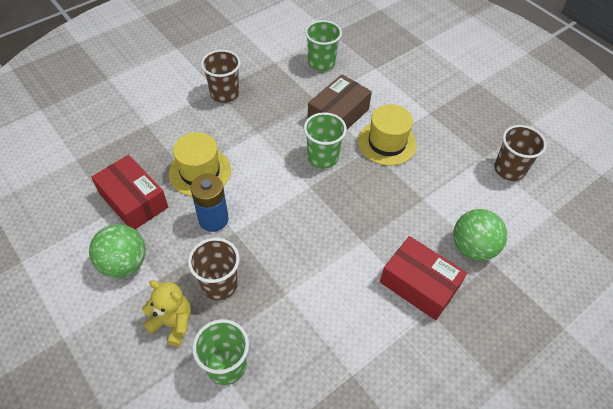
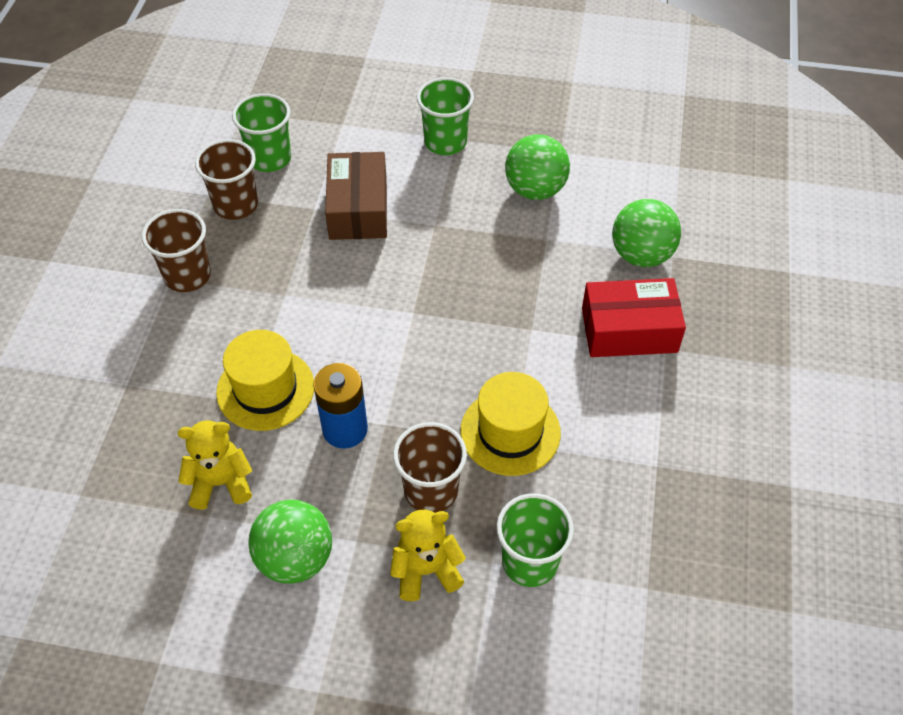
camera: 40 degrees left, 0 degrees up
red box [91,155,168,229] -> yellow teddy bear [178,421,252,510]
green cup [304,112,347,169] -> green cup moved to [417,77,474,155]
yellow hat [358,104,417,166] -> yellow hat moved to [461,372,561,476]
brown cup [494,125,547,181] -> brown cup moved to [195,139,258,220]
none -> green ball [505,134,570,200]

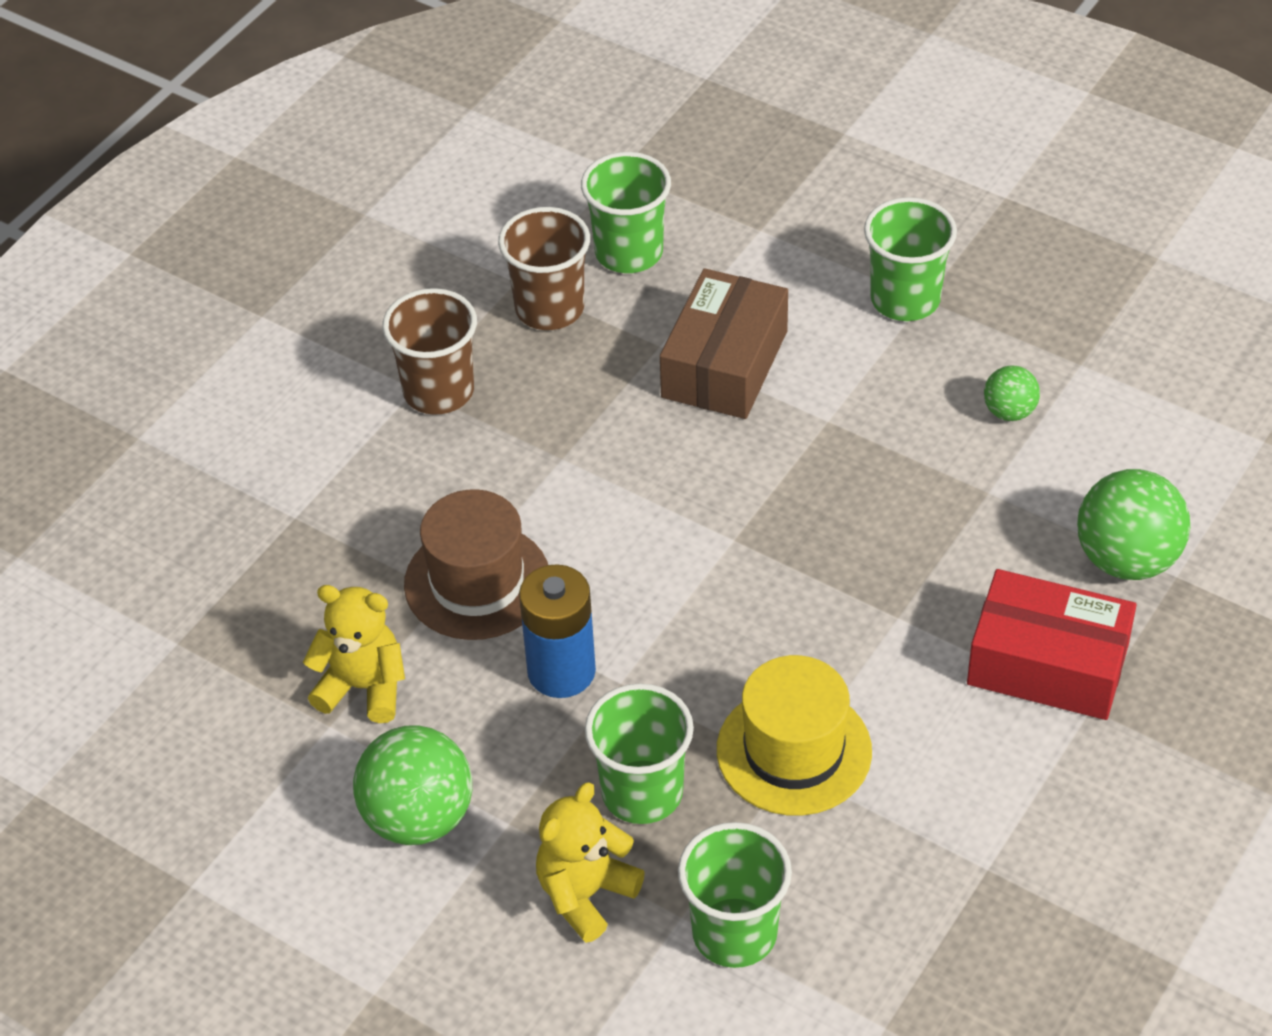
camera: 25 degrees right, 5 degrees down
yellow hat [216,330,314,431] -> brown hat [404,489,548,640]
yellow teddy bear [390,510,466,601] -> yellow teddy bear turned 60 degrees counterclockwise [536,783,645,943]
brown cup [393,422,467,513] -> green cup [585,683,694,824]
green ball [505,134,570,200] -> green ball [984,365,1040,421], size x0.53

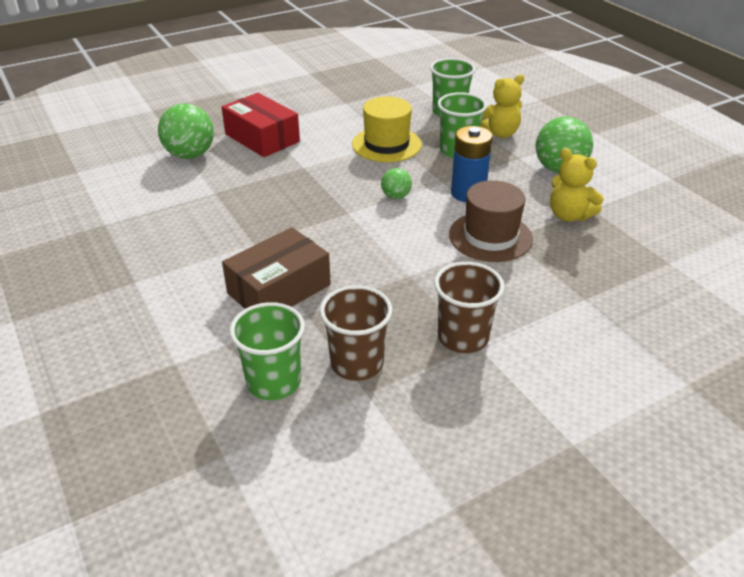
camera: 155 degrees left, 10 degrees down
green cup [864,197,957,321] -> none
green ball [984,365,1040,421] -> green ball moved to [381,168,412,199]

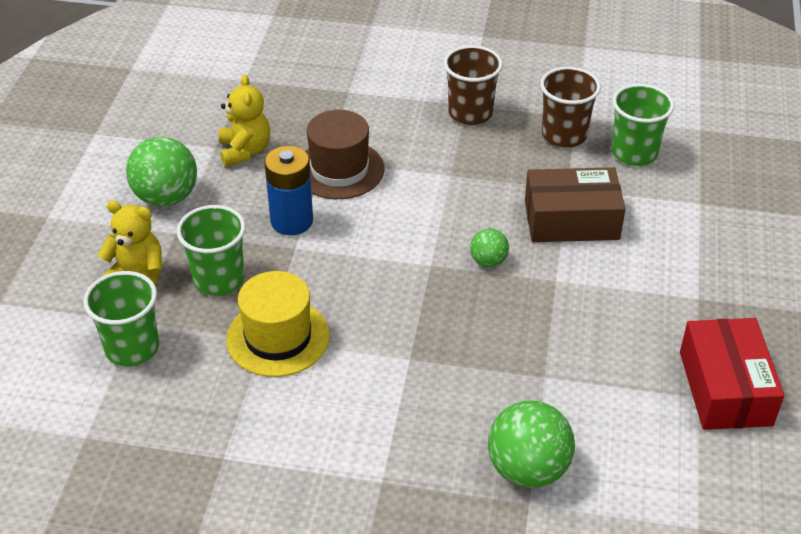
camera: 140 degrees left, 5 degrees up
red box [222,93,300,157] -> red box moved to [680,318,784,430]
green ball [381,168,412,199] -> green ball moved to [470,228,509,267]

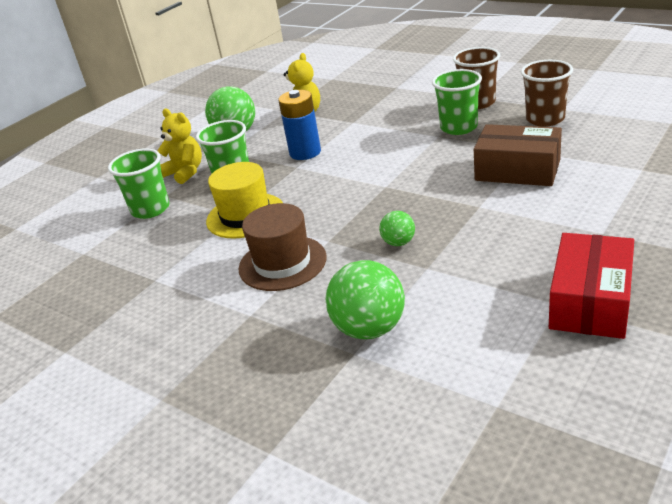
camera: 30 degrees right, 10 degrees down
brown hat [305,110,384,199] -> brown hat moved to [238,203,327,291]
green ball [470,228,509,267] -> green ball moved to [379,211,415,246]
green cup [612,84,674,166] -> green cup moved to [432,69,482,135]

